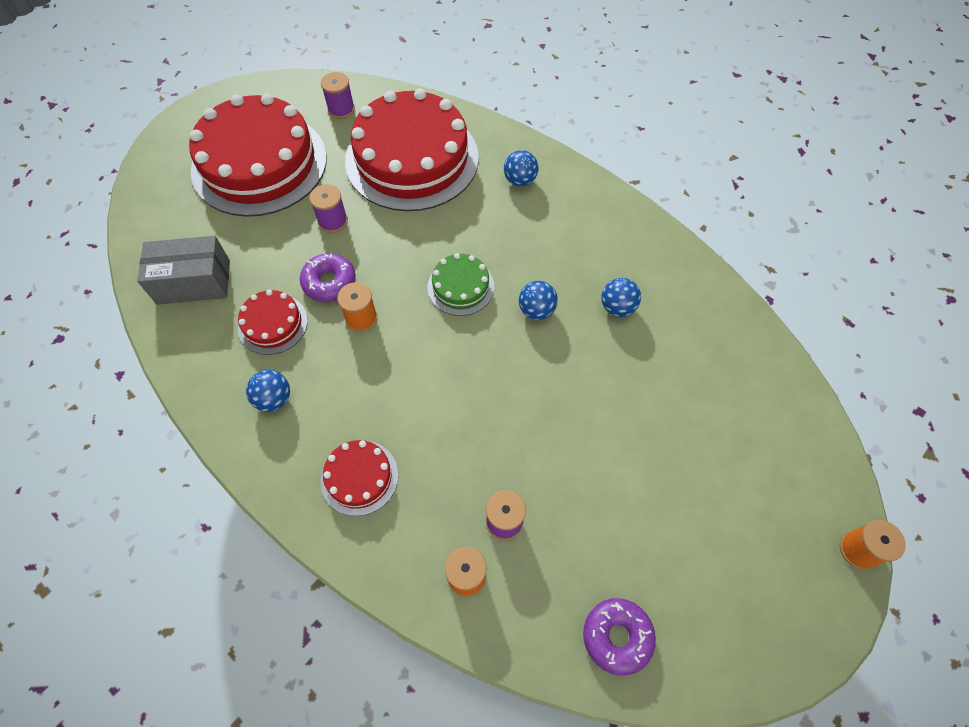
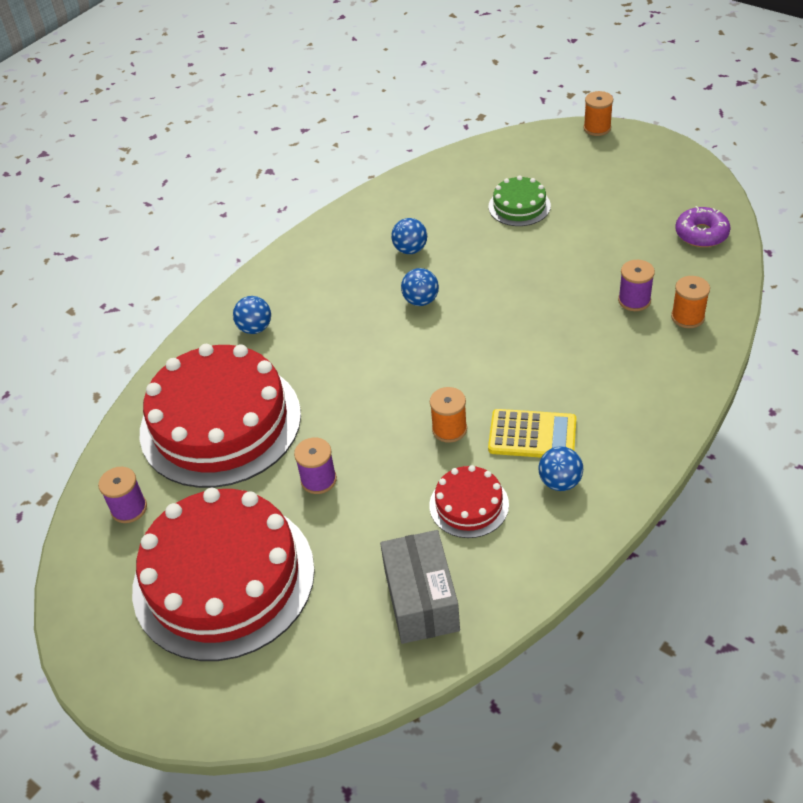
camera: 90 degrees left, 15 degrees down
purple donut [300,253,356,302] -> none
red cake [321,440,398,516] -> none
green cake [427,253,494,316] -> green cake moved to [488,176,551,226]
none -> yellow calculator [488,409,576,458]

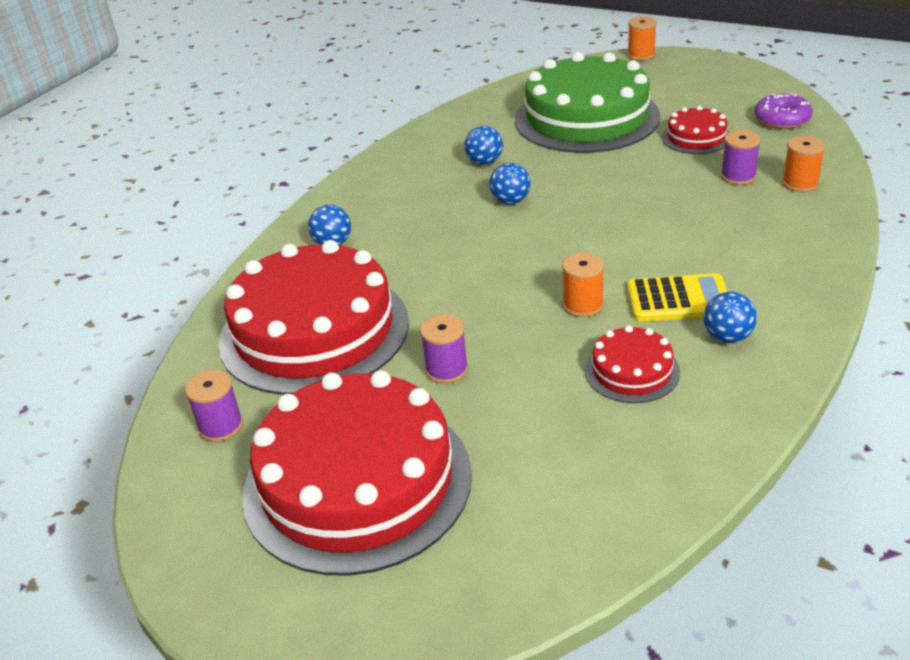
camera: 10 degrees left, 10 degrees down
grey box [380,530,460,644] -> none
green cake [488,176,551,226] -> green cake [515,52,660,153], size x2.22
none -> red cake [662,106,729,154]

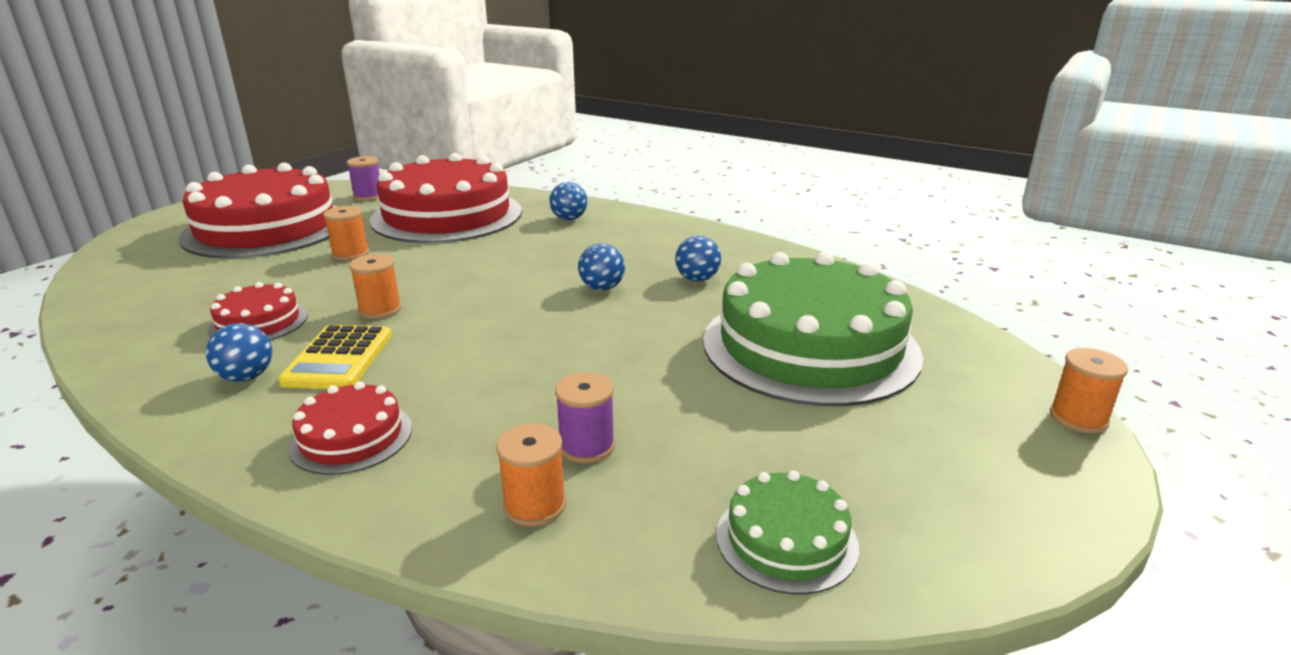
camera: 90 degrees right, 10 degrees down
purple spool [420,314,468,384] -> orange spool [323,206,369,261]
red cake [662,106,729,154] -> red cake moved to [288,381,412,475]
purple donut [755,93,813,129] -> green cake [716,470,859,595]

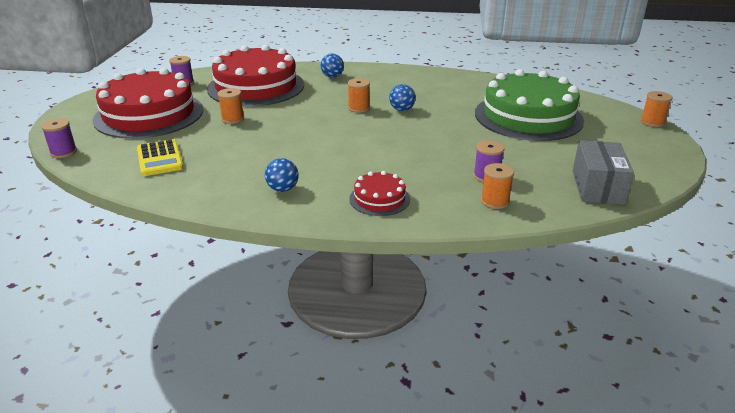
camera: 25 degrees left, 5 degrees up
red cake [208,282,308,340] -> none
yellow calculator [278,325,392,389] -> yellow calculator moved to [137,139,183,176]
orange spool [349,254,402,319] -> orange spool moved to [348,78,370,113]
blue ball [675,236,721,282] -> none
green cake [716,470,859,595] -> grey box [573,140,634,205]
none -> purple spool [41,118,77,158]

